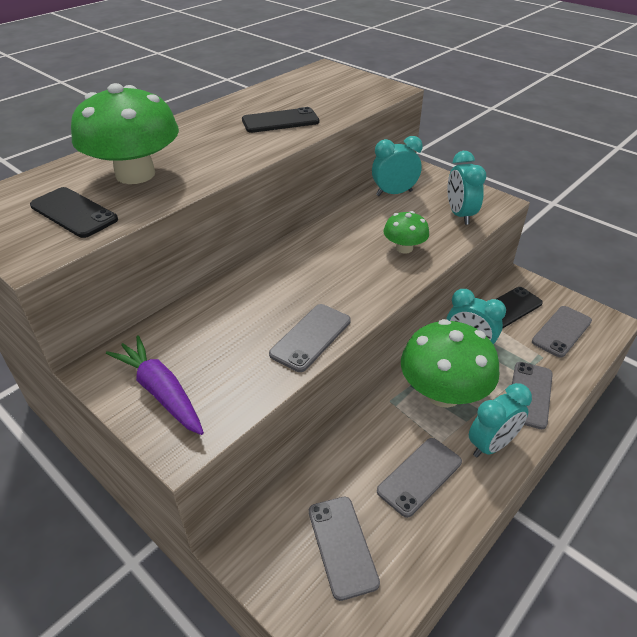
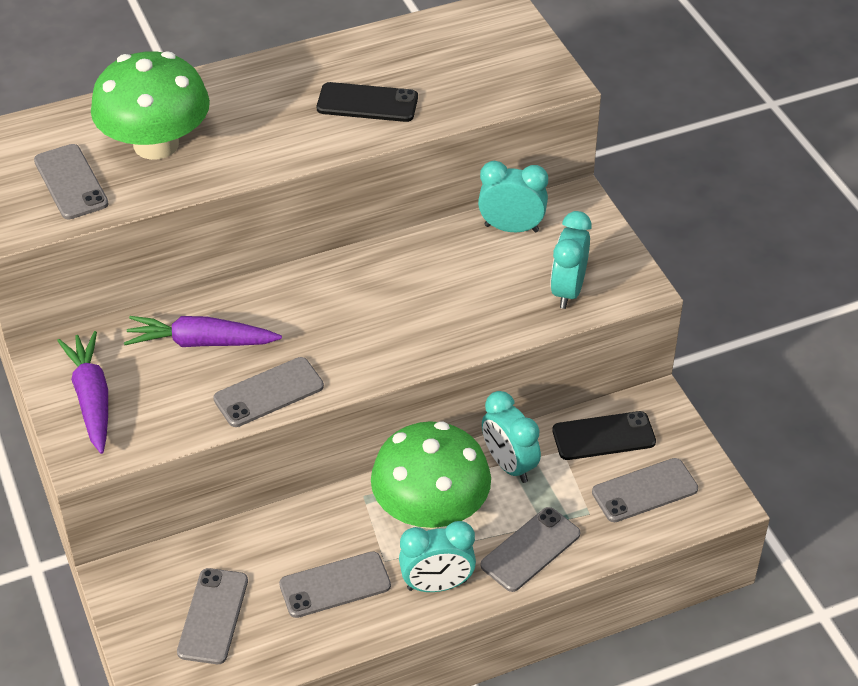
camera: 25 degrees right, 5 degrees up
black phone [30,187,118,238] -> grey phone [34,144,109,219]
green mushroom [383,211,429,254] -> none
none -> purple carrot [124,316,282,347]

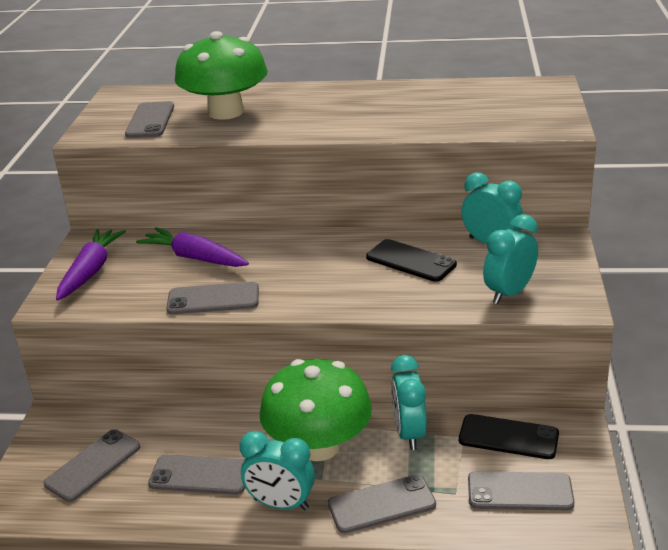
camera: 30 degrees right, 15 degrees down
black phone [317,82,418,122] -> black phone moved to [366,239,457,282]

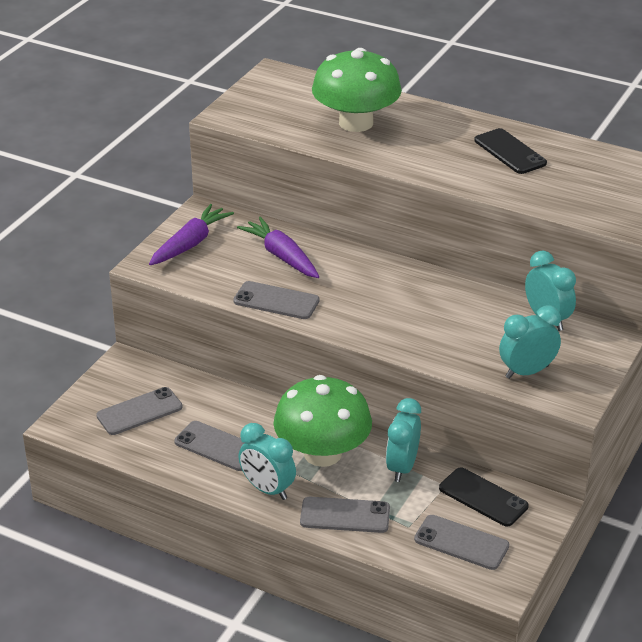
camera: 20 degrees right, 5 degrees up
grey phone [125,101,174,138] -> none
black phone [366,239,457,282] -> black phone moved to [474,128,547,174]

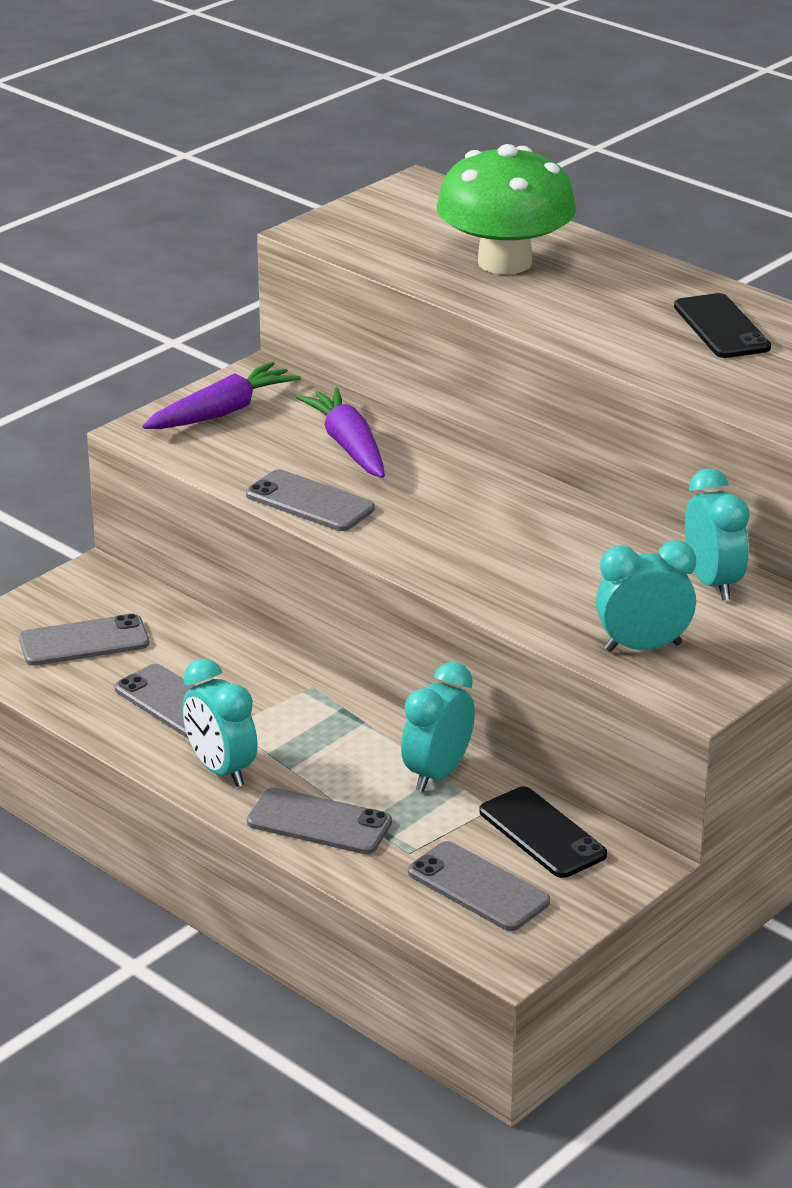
camera: 15 degrees right, 5 degrees down
green mushroom [273,375,372,467] -> none

